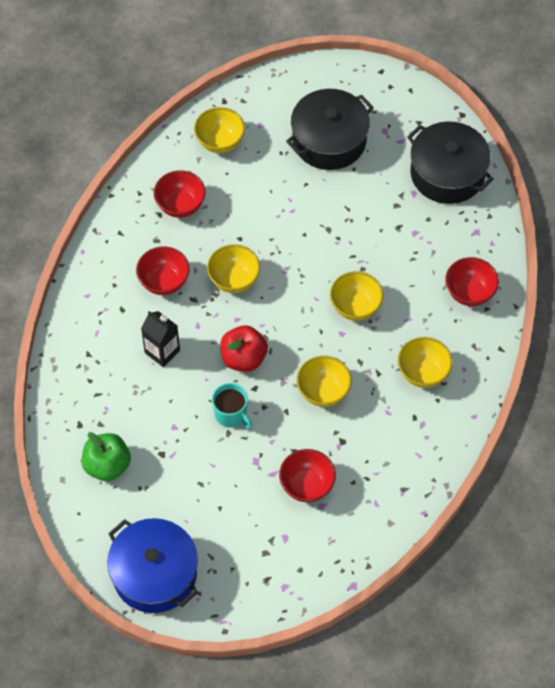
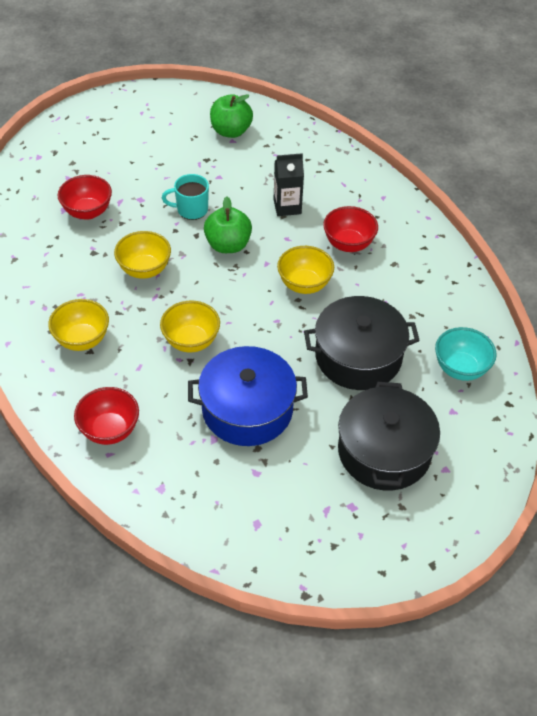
camera: 130 degrees right, 10 degrees down
blue pot [107,518,198,613] -> blue pot moved to [188,346,308,446]
red bowl [154,170,206,218] -> none
yellow bowl [194,107,245,153] -> turquoise bowl [435,327,497,381]
red apple [220,325,268,372] -> green apple [204,196,252,253]
black pot [407,121,494,204] -> black pot moved to [304,296,420,390]

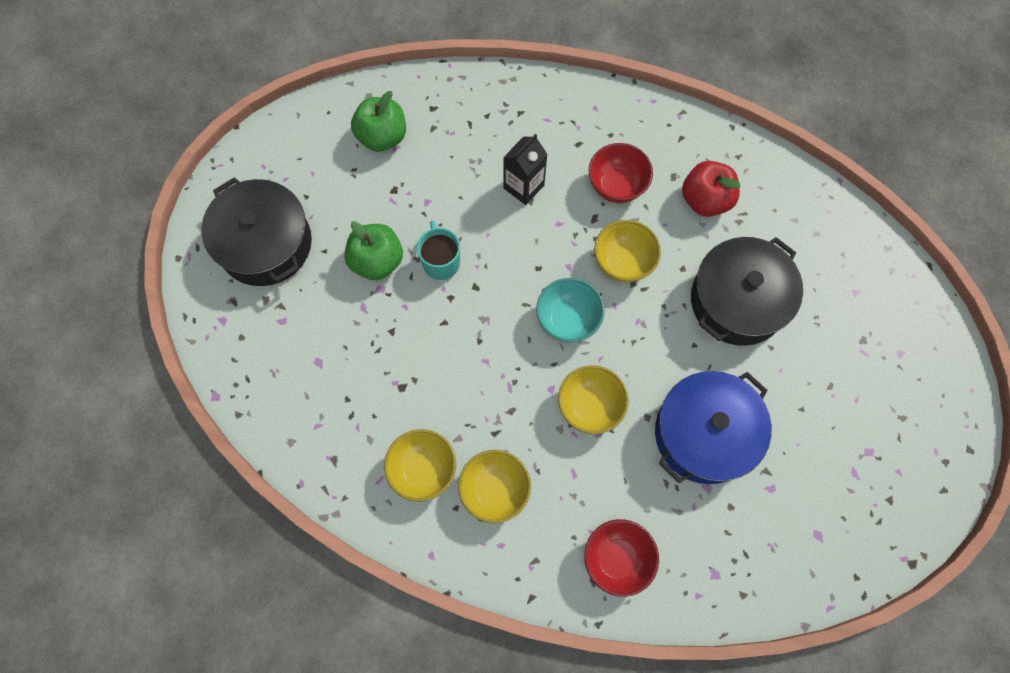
camera: 40 degrees left, 20 degrees up
red bowl [58,175,112,220] -> none
yellow bowl [114,231,171,279] -> yellow bowl moved to [384,429,456,502]
turquoise mug [162,174,209,220] -> turquoise mug turned 120 degrees clockwise [417,221,460,280]
green apple [204,196,252,253] -> green apple moved to [344,221,403,280]
black pot [338,382,440,490] -> black pot moved to [201,177,312,286]
turquoise bowl [435,327,497,381] -> turquoise bowl moved to [536,278,605,342]
none -> red apple [682,161,741,217]

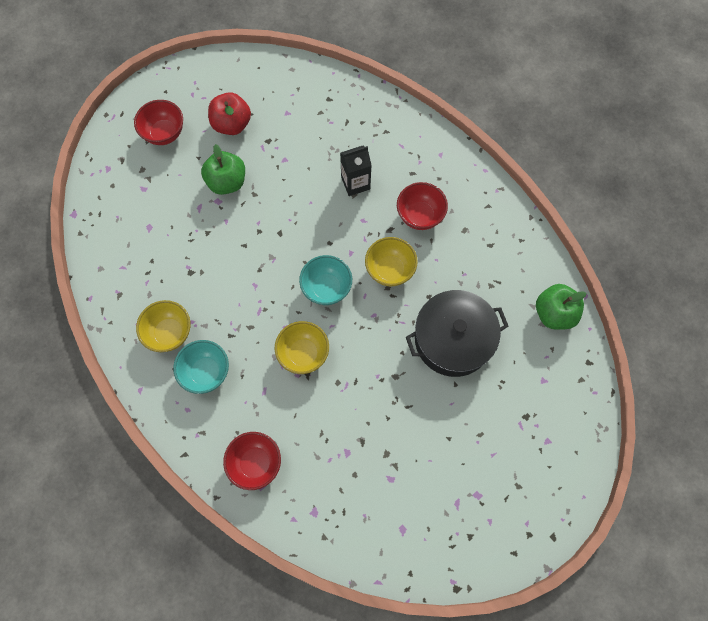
camera: 30 degrees right, 0 degrees up
black pot [201,177,312,286] -> red bowl [134,100,183,145]
green apple [351,91,406,152] -> green apple moved to [536,284,586,330]
turquoise mug [417,221,460,280] -> none
yellow bowl [458,450,531,523] -> turquoise bowl [173,340,229,394]
blue pot [655,371,772,484] -> none
red apple [682,161,741,217] -> red apple moved to [208,92,251,135]

